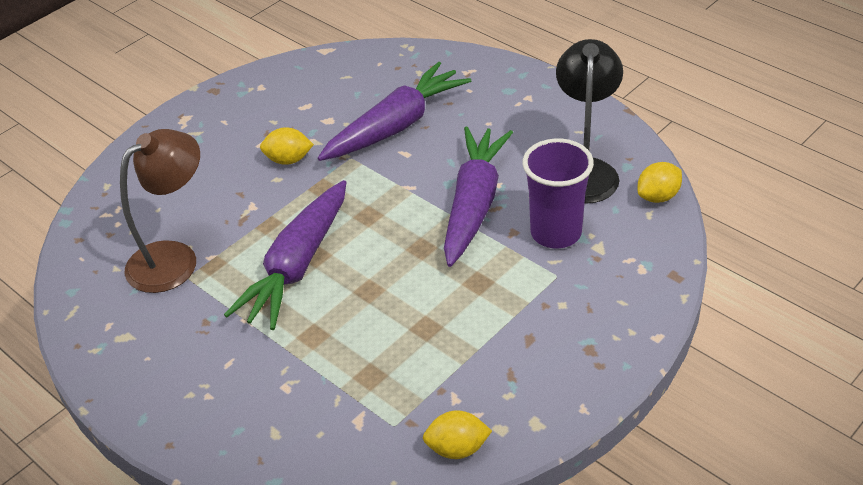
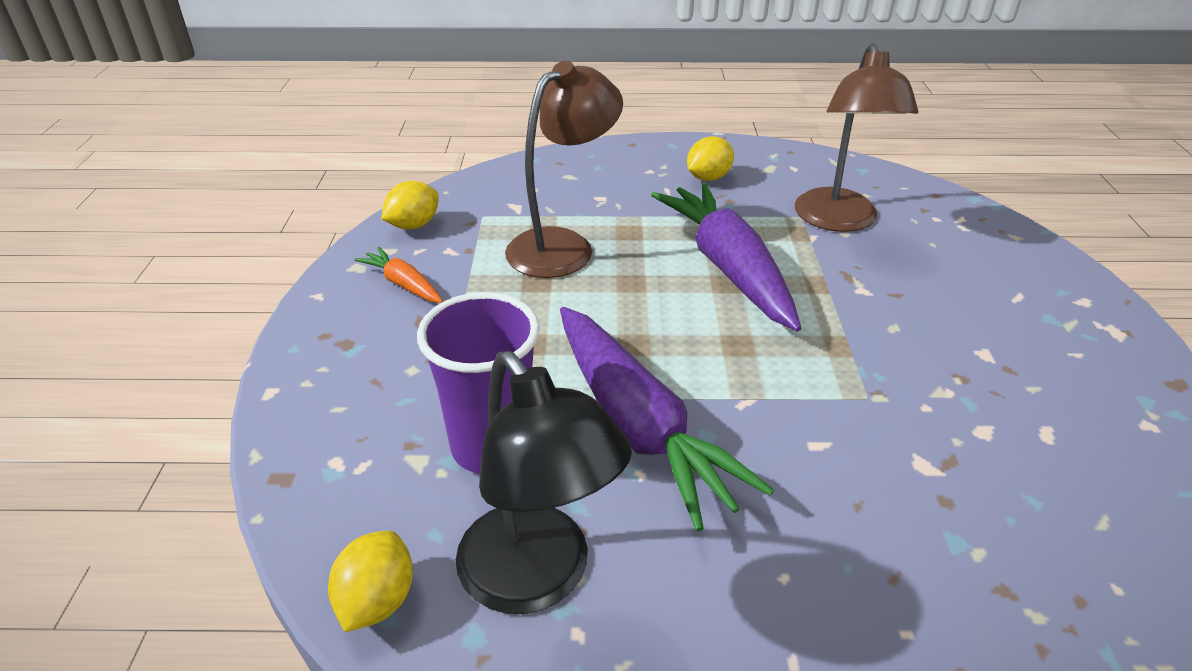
camera: 135 degrees right, 5 degrees down
yellow lemon [260,127,314,165] -> yellow lemon moved to [687,136,734,181]
purple carrot [318,62,471,161] -> none
none -> orange carrot [354,247,443,303]
none -> brown lamp [505,60,623,278]

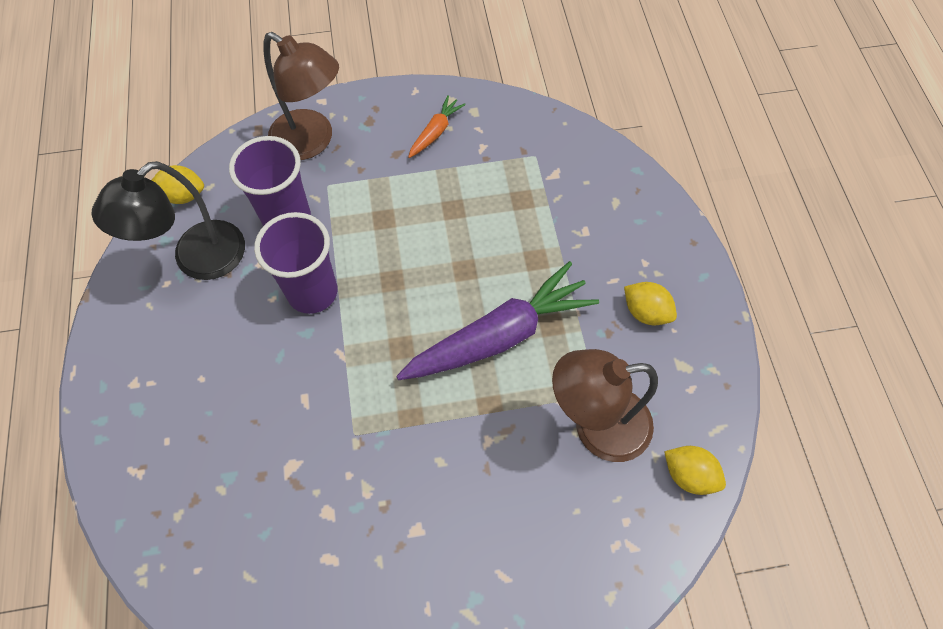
camera: 80 degrees right, 25 degrees up
yellow lemon [381,181,439,229] -> yellow lemon moved to [664,446,726,495]
brown lamp [505,60,623,278] -> brown lamp moved to [263,32,339,160]
purple carrot [560,307,774,532] -> purple cup [254,212,337,314]

